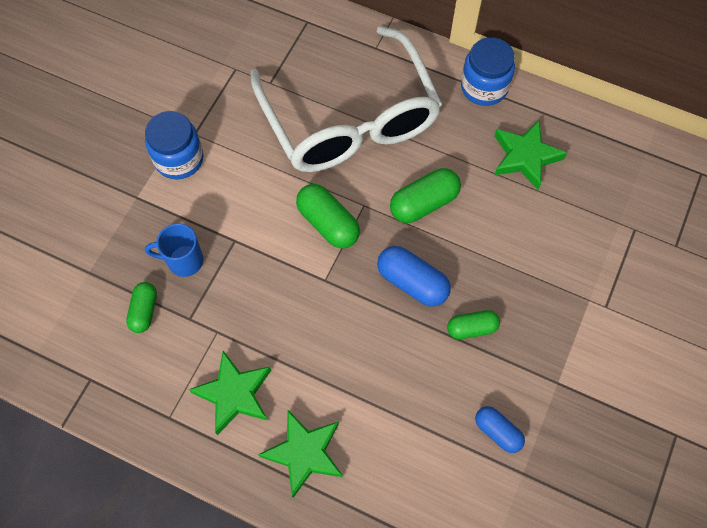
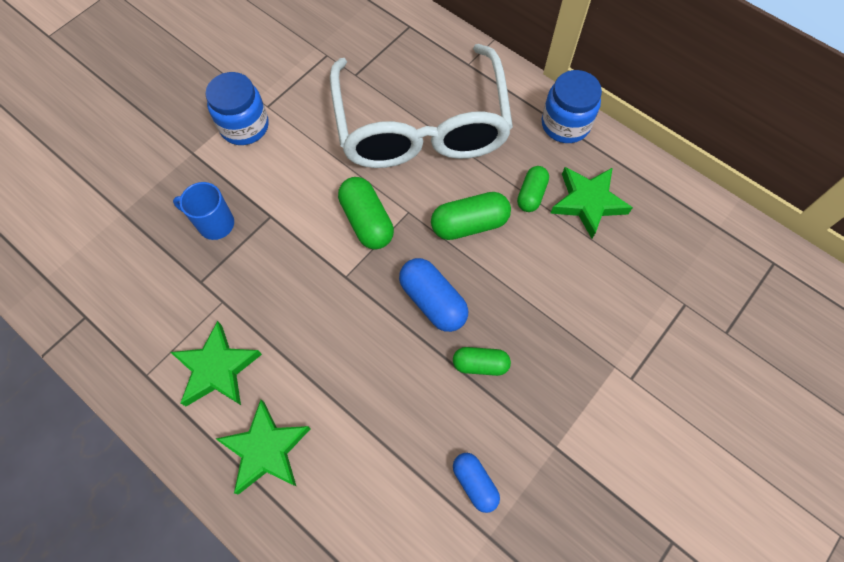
camera: 15 degrees right, 0 degrees up
green capsule [126,282,157,333] -> green capsule moved to [517,166,549,212]

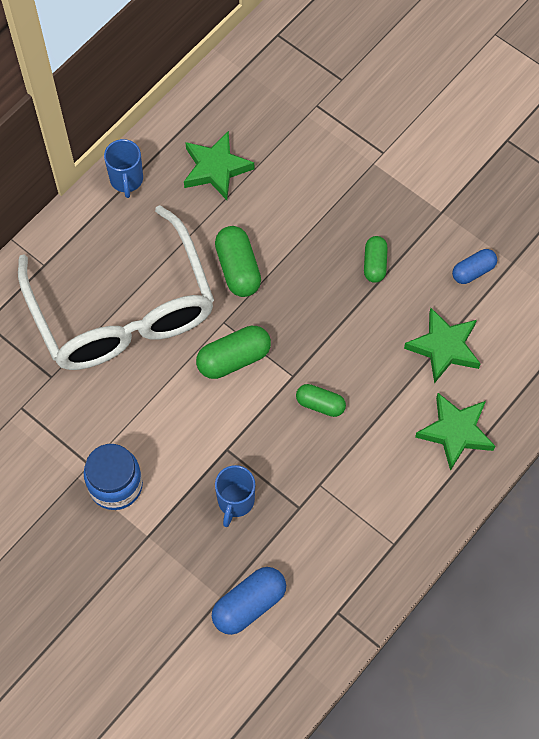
camera: 90 degrees left, 0 degrees up
green star [170,321,262,406] -> green star moved to [404,308,481,383]
white glasses [330,44,513,168] -> white glasses turned 75 degrees clockwise [18,205,214,370]
blue capsule [399,258,468,332] -> blue capsule moved to [212,567,286,635]
green capsule [517,166,549,212] -> green capsule moved to [296,384,346,417]
blue jar [541,70,602,143] -> blue mug [104,139,143,198]

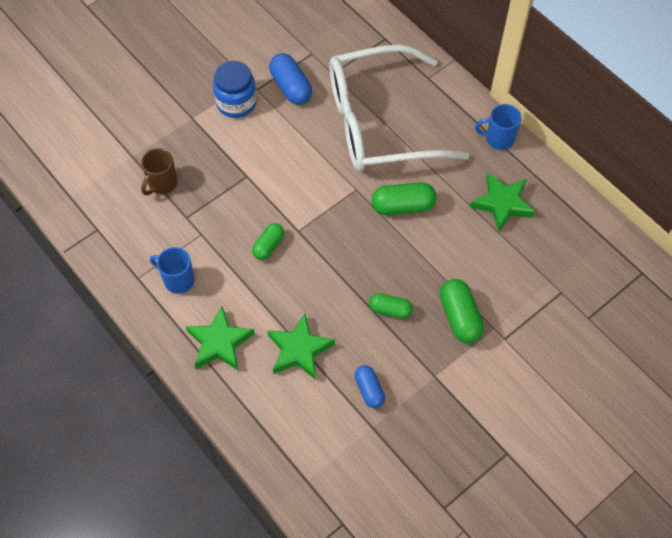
camera: 100 degrees right, 5 degrees down
green capsule [196,326,271,379] -> green capsule moved to [440,279,484,343]
blue capsule [212,567,286,635] -> blue capsule moved to [269,53,312,105]
blue mug [215,465,255,527] -> blue mug moved to [150,247,195,294]
none -> brown mug [141,148,177,195]

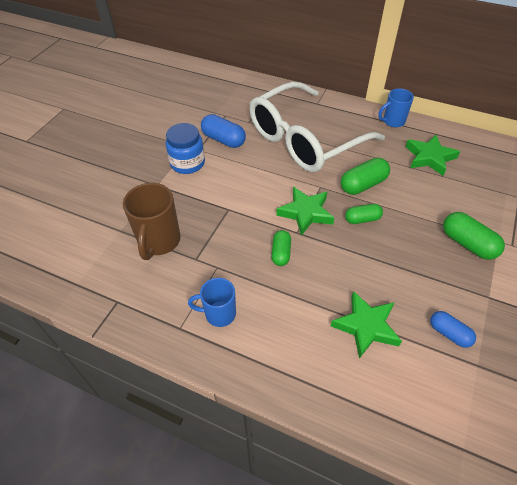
camera: 25 degrees left, 10 degrees down
brown mug [141,148,177,195] -> brown mug [123,183,181,260], size x1.56
green star [186,306,255,370] -> green star moved to [276,187,334,235]
green capsule [369,293,413,319] -> green capsule moved to [345,204,383,224]

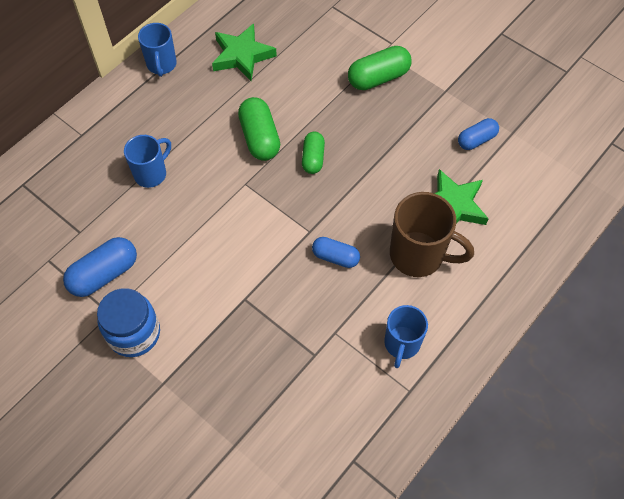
camera: 75 degrees left, 10 degrees up
brown mug [123,183,181,260] -> brown mug moved to [390,192,474,277]
white glasses [250,82,385,172] -> blue mug [124,135,171,188]
green capsule [271,230,291,266] -> blue capsule [312,237,360,268]
green star [276,187,334,235] -> none

